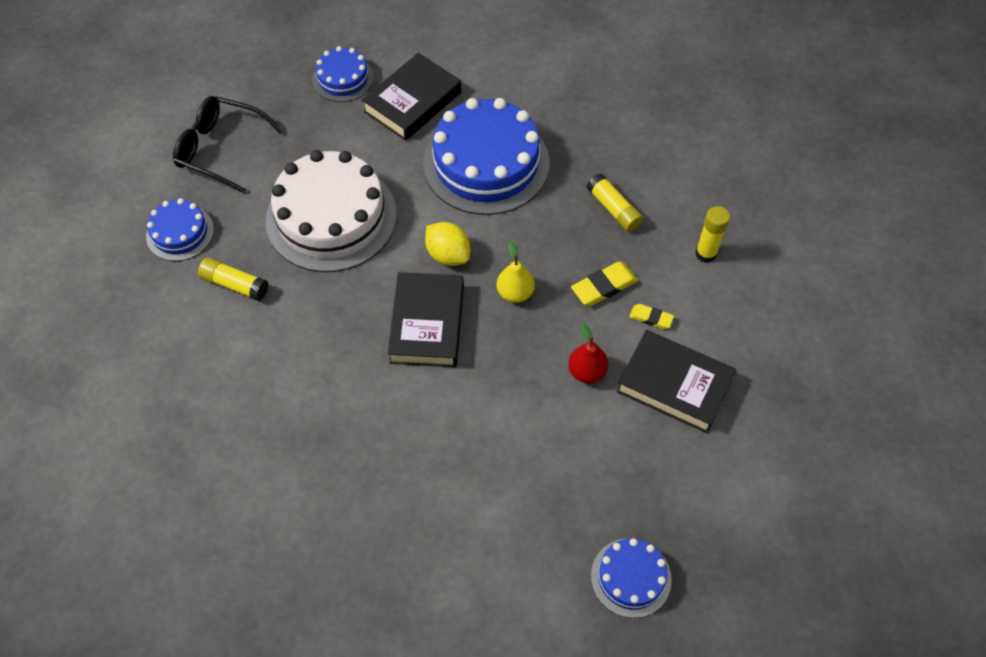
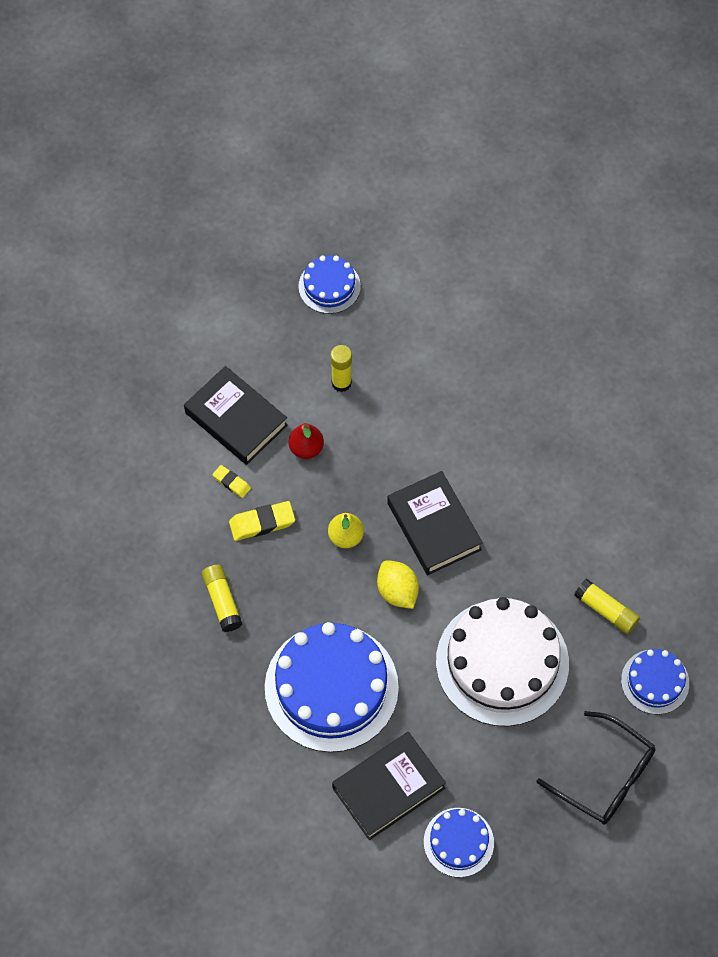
camera: 165 degrees left, 5 degrees up
black book [388,272,464,367] -> black book turned 45 degrees counterclockwise [387,471,483,575]
yellow glue stick [695,206,730,263] -> yellow glue stick moved to [330,345,352,392]

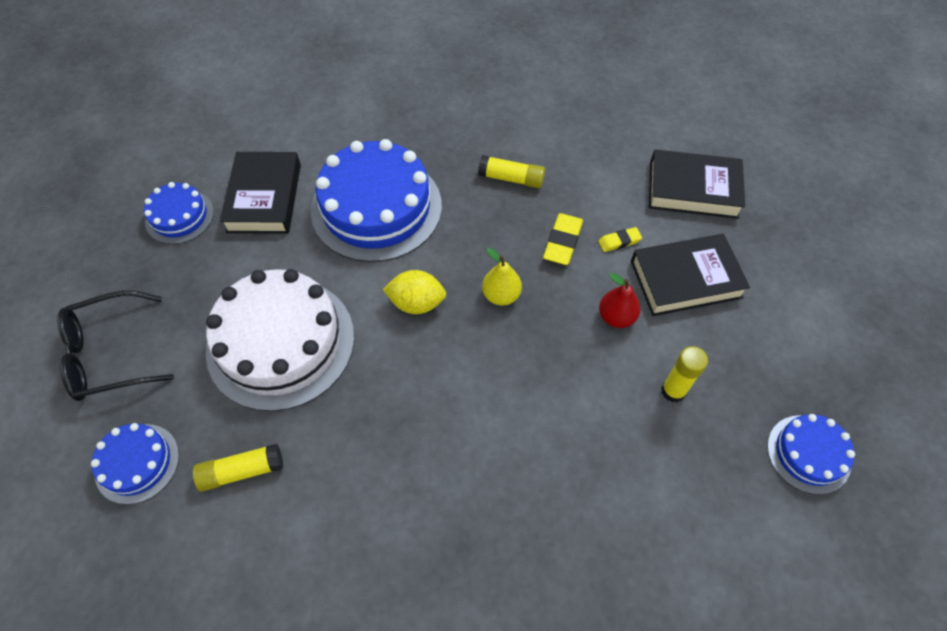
camera: 125 degrees right, 5 degrees down
black book [387,471,483,575] -> black book moved to [649,150,745,219]

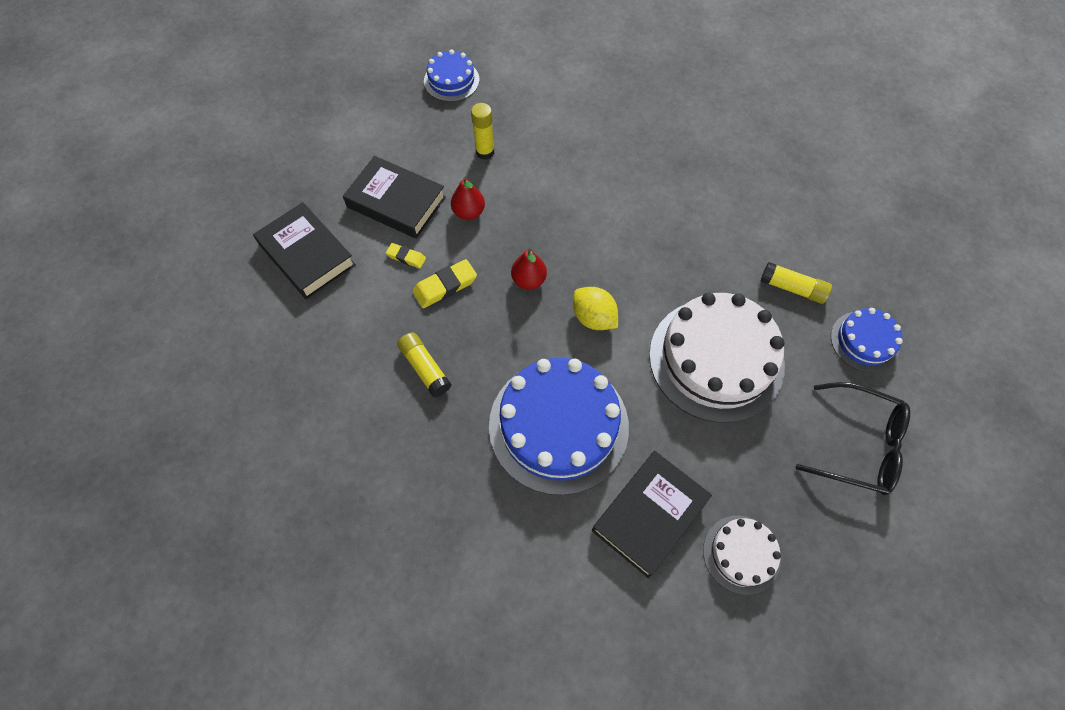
camera: 140 degrees left, 5 degrees up
blue cake [144,182,214,244] -> white cake [703,516,781,595]
yellow pear [482,248,522,305] -> red pear [511,249,547,289]

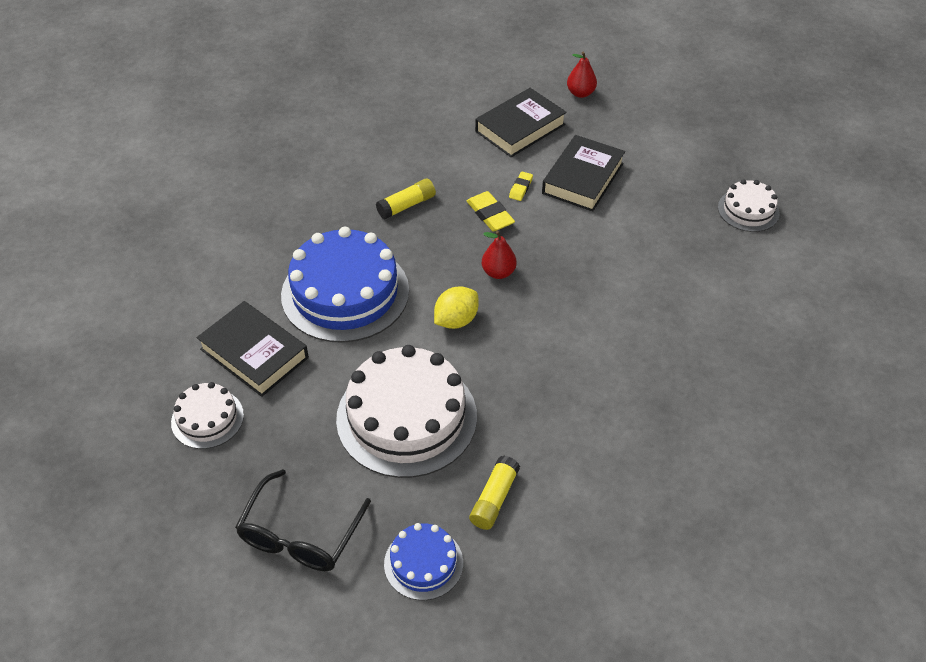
camera: 90 degrees right, 15 degrees down
blue cake [424,49,480,102] -> white cake [718,179,779,232]
red pear [451,177,485,220] -> red pear moved to [567,51,597,98]
yellow glue stick [471,103,494,160] -> none

